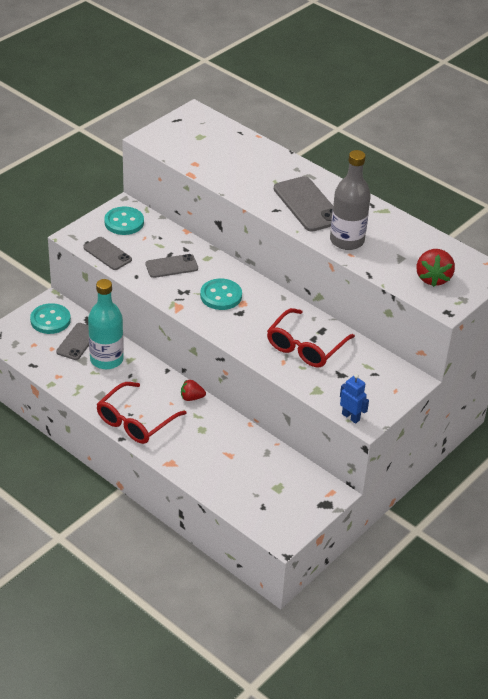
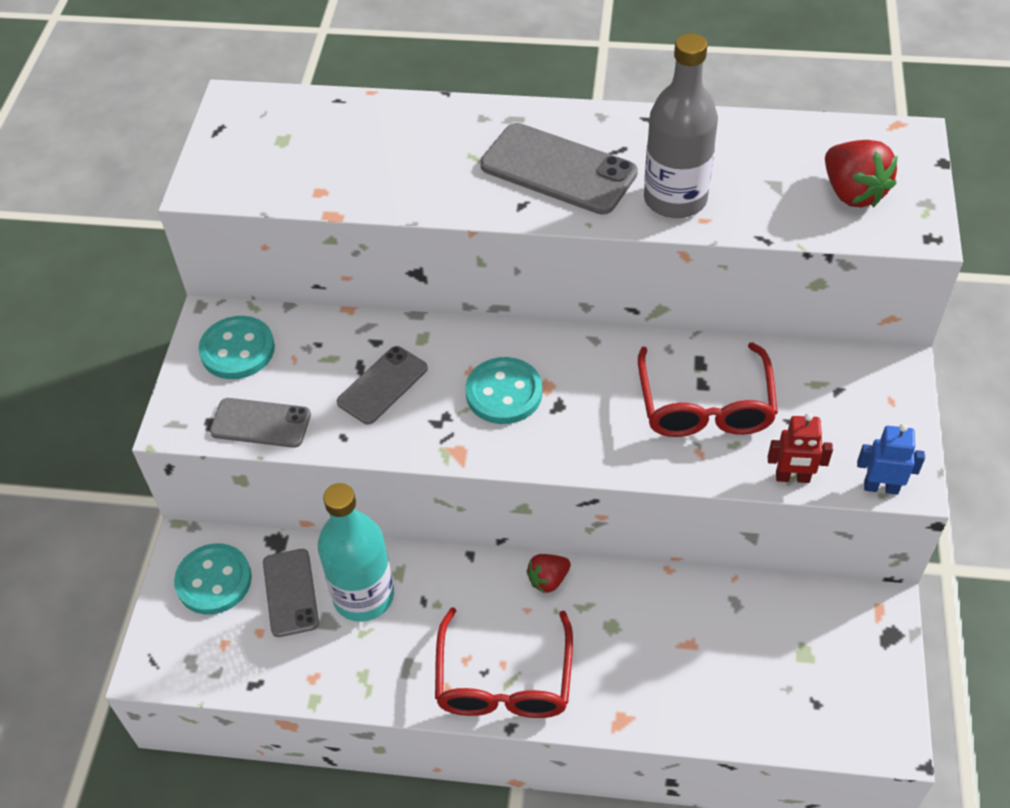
camera: 30 degrees left, 10 degrees up
none -> red robot [768,413,833,483]

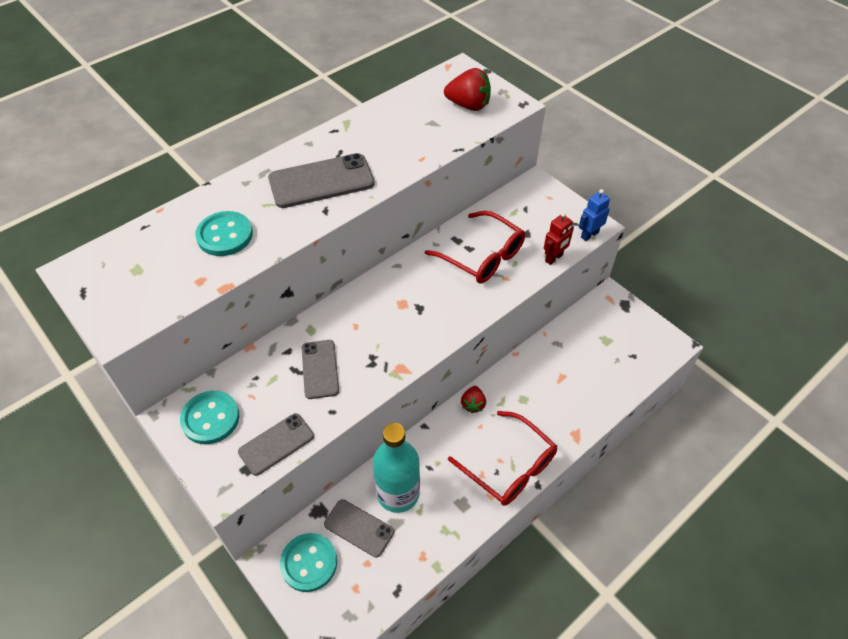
camera: 50 degrees left, 0 degrees up
turquoise button [466,357,542,424] -> turquoise button moved to [195,211,253,256]
grey bottle [644,33,718,218] -> none

